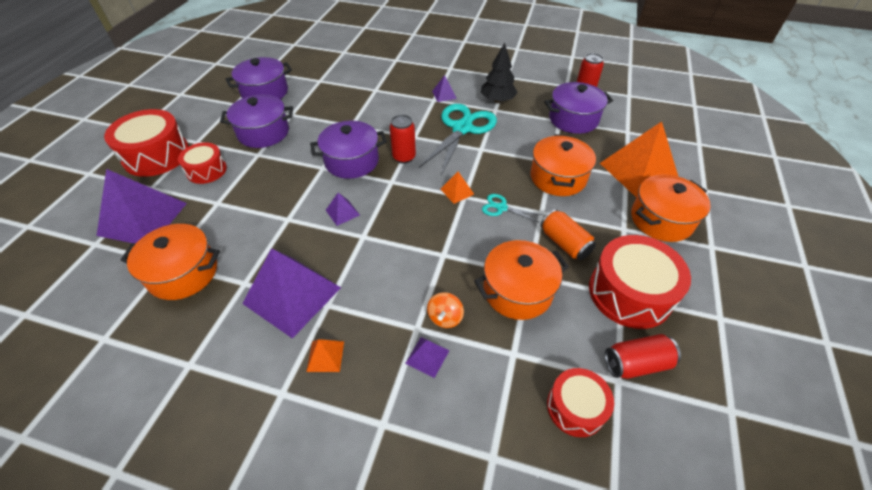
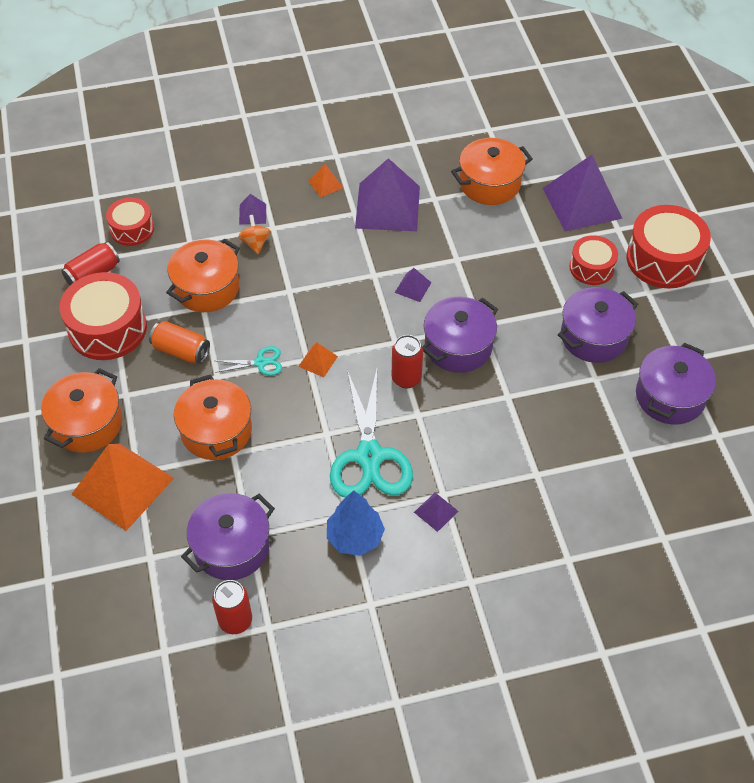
camera: 150 degrees right, 5 degrees up
black tree [481,43,518,103] -> blue tree [327,490,385,556]

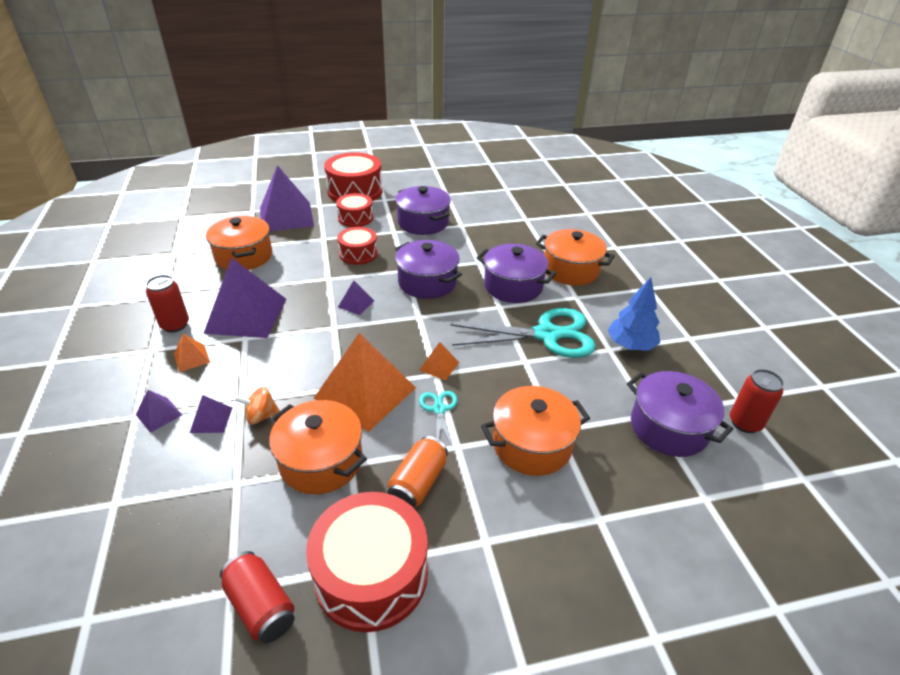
camera: 90 degrees left, 15 degrees down
orange pot [41,368,122,453] -> orange pot moved to [536,229,615,286]
orange pyramid [71,444,174,531] -> orange pyramid moved to [313,333,416,432]
red drum [106,197,154,246] -> red drum moved to [337,227,378,265]
red can [392,335,423,388] -> red can moved to [146,275,189,333]
purple pyramid [414,493,459,532] -> purple pyramid moved to [136,390,182,433]
purple pot [636,343,716,425] -> purple pot moved to [477,244,556,303]

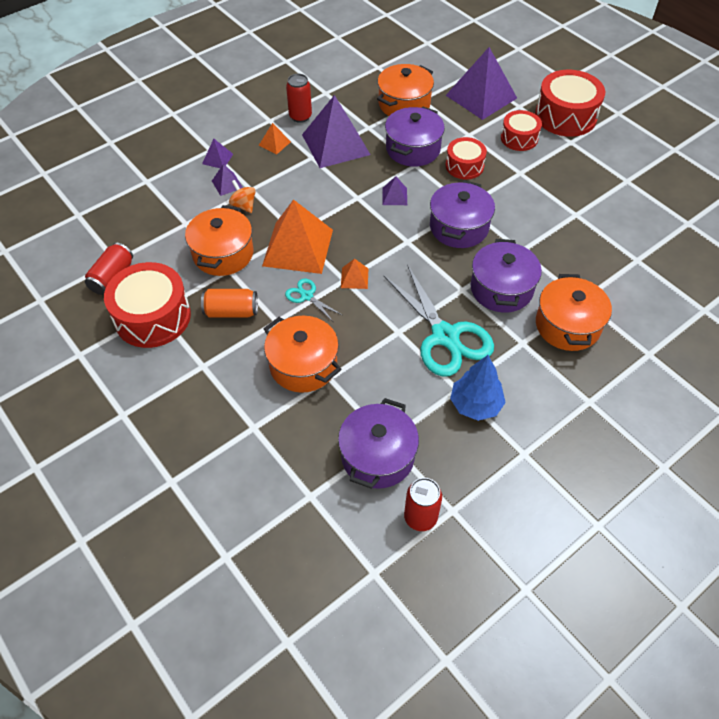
camera: 65 degrees right, 15 degrees up
purple pot [395,186,451,235] -> purple pot moved to [385,106,445,167]
turquoise scissors [419,391,458,448] -> turquoise scissors turned 105 degrees counterclockwise [285,279,342,321]

